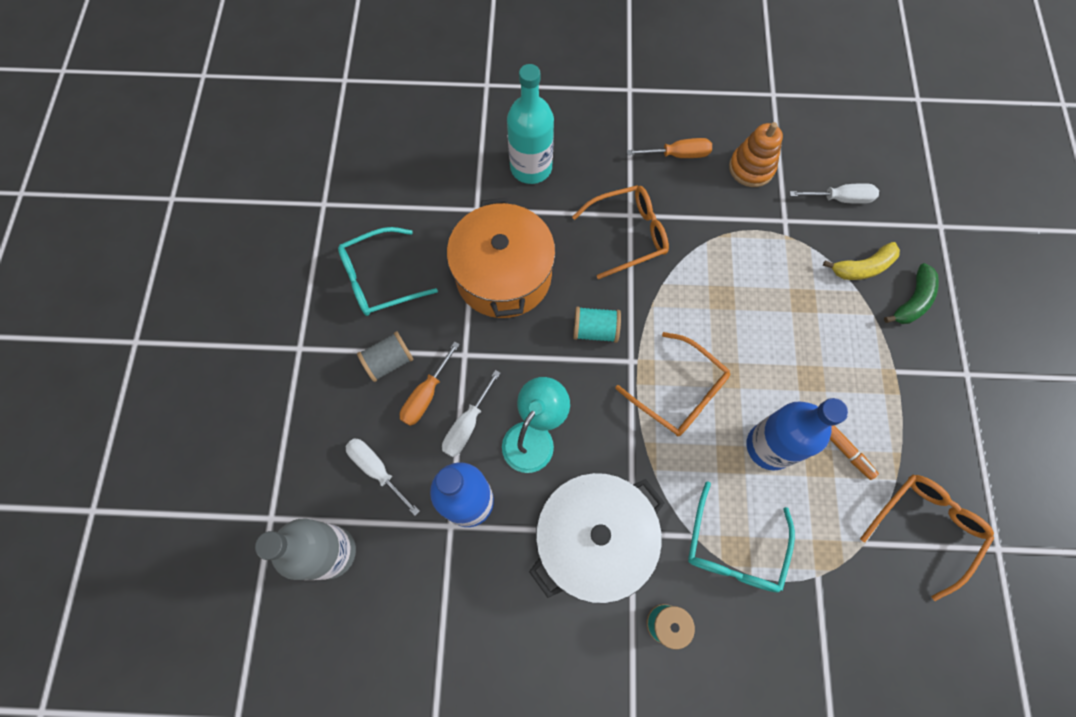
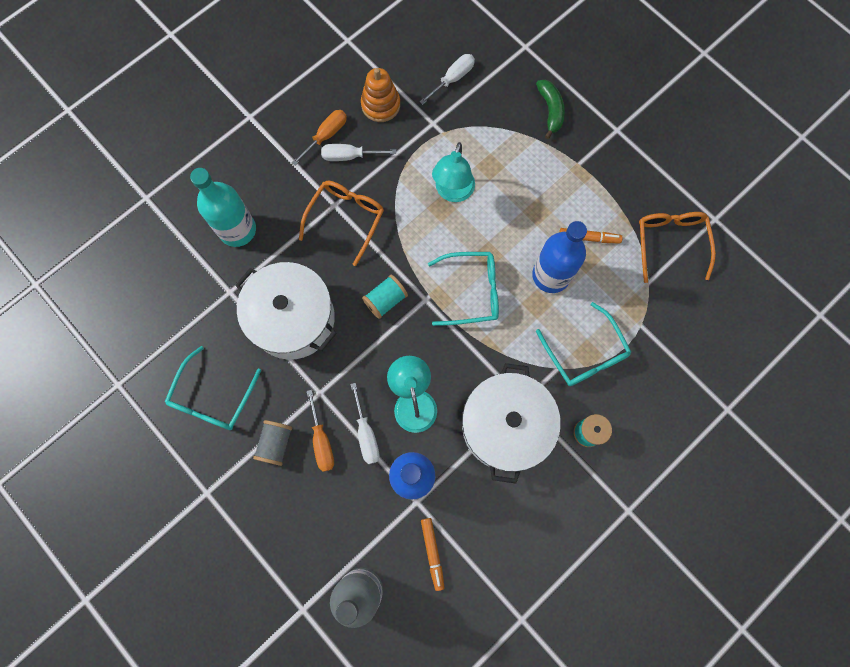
camera: 45 degrees left, 5 degrees up
white screwdriver [346,438,420,516] -> white screwdriver moved to [321,144,396,161]
orange pot [447,198,556,318] -> white pot [236,262,337,360]
orange glasses [615,332,730,436] -> turquoise glasses [428,252,499,326]
yellow banana [823,242,900,280] -> none
none -> orange marker [421,518,445,591]
none -> turquoise lamp [432,142,475,202]

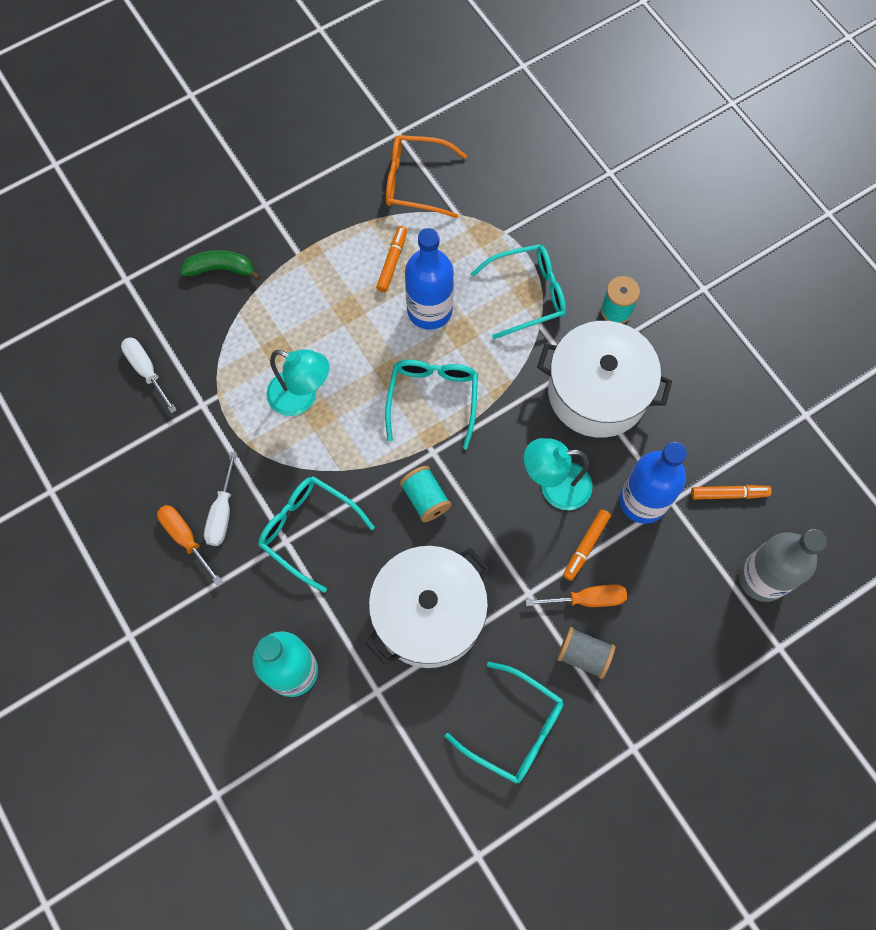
camera: 80 degrees left, 5 degrees down
orange glasses [299,181,384,266] -> turquoise glasses [258,476,375,593]
white screwdriver [350,383,380,464] -> orange marker [563,509,611,581]
orange stacking toy [361,68,400,122] -> none

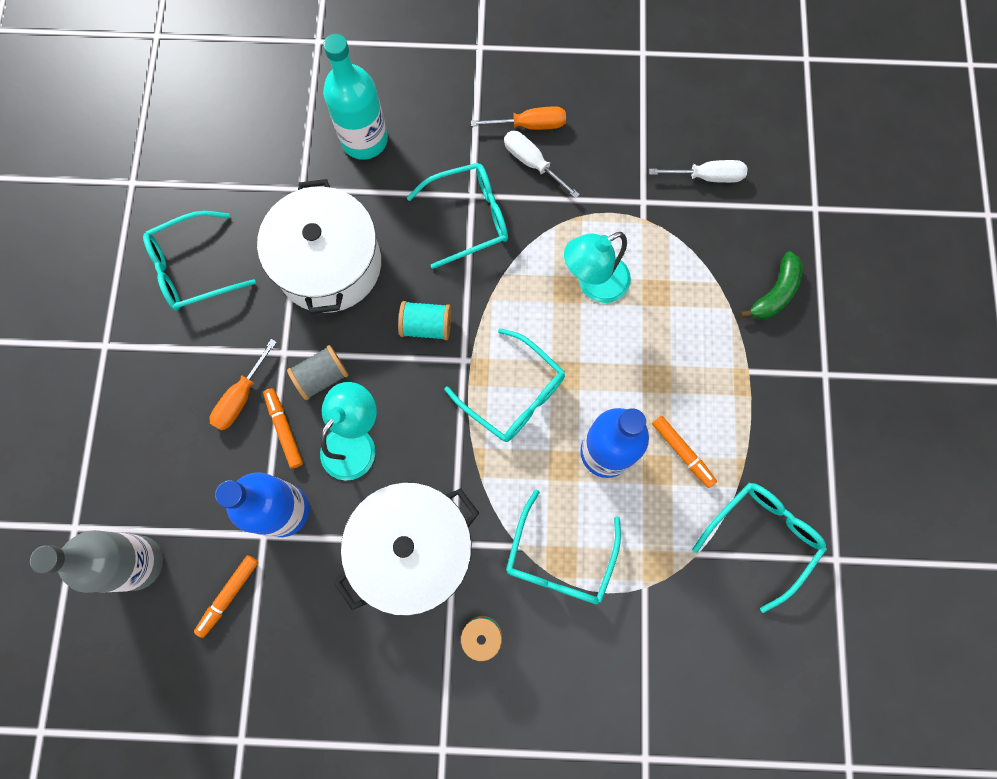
camera: 125 degrees right, 5 degrees up
orange glasses [386,135,467,218] -> turquoise glasses [692,483,827,613]
grey spool [557,627,615,679] -> grey spool moved to [287,345,349,400]

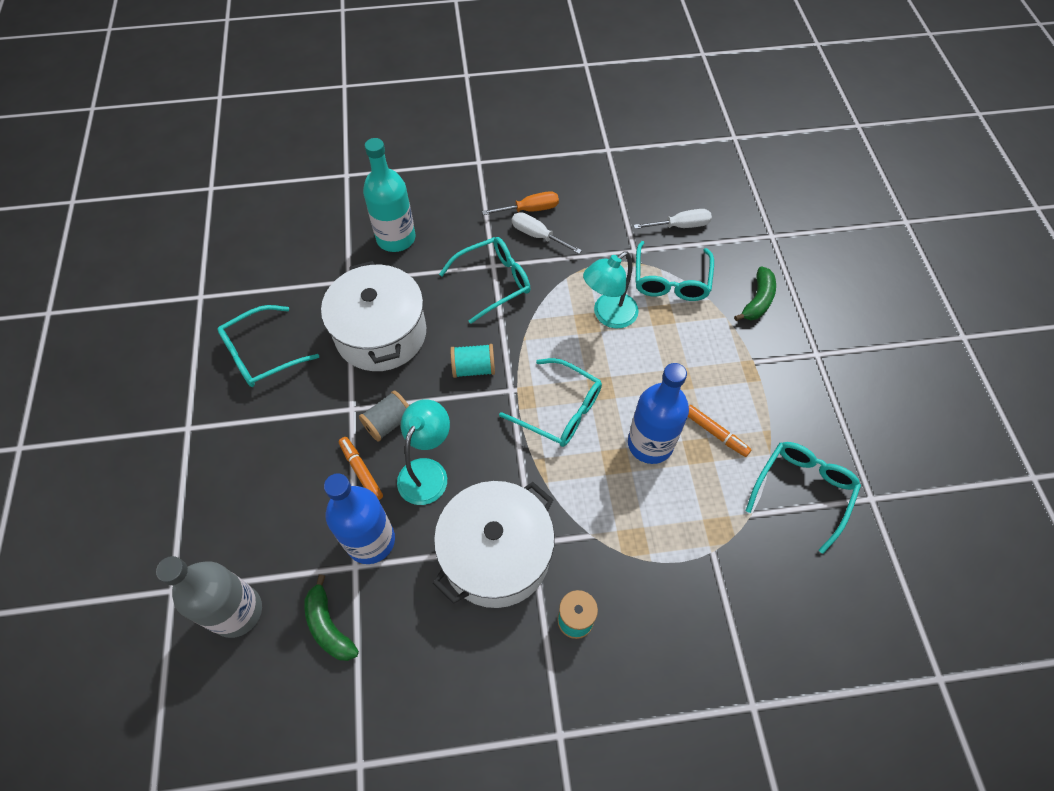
camera: 10 degrees left, 15 degrees down
orange marker [194,555,258,638] -> green banana [304,574,359,661]
orange screwdriver [209,339,277,430] -> none
turquoise glasses [506,489,621,604] -> turquoise glasses moved to [636,241,714,301]

